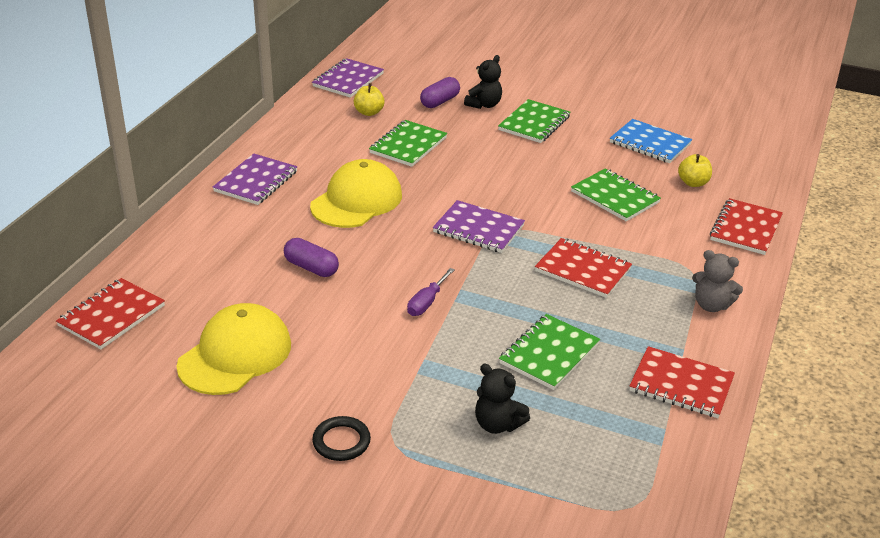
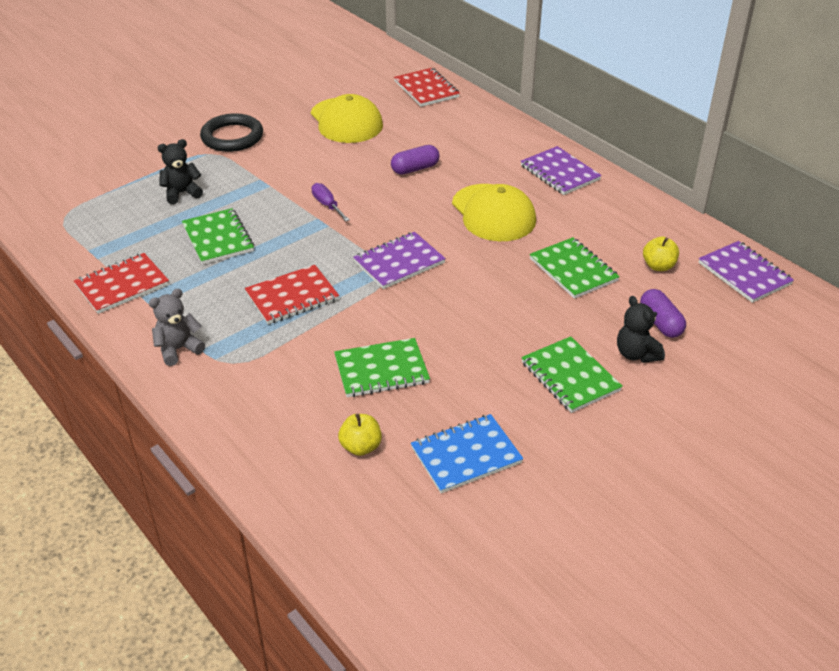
camera: 120 degrees right, 5 degrees up
black ring [312,416,371,461] -> black ring [200,113,263,152], size x1.64
red notebook [710,198,783,255] -> none

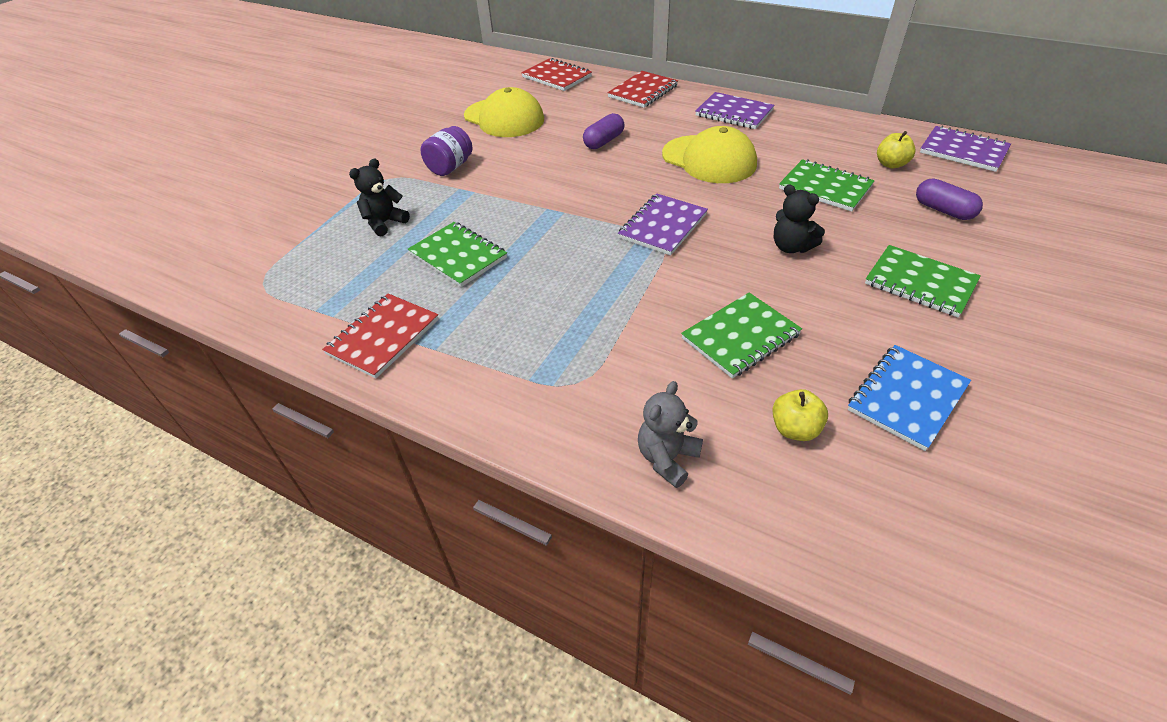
camera: 20 degrees left, 5 degrees up
grey teddy bear [149,289,205,366] -> grey teddy bear moved to [638,381,703,488]
black ring [200,113,263,152] -> none
red notebook [245,265,339,324] -> red notebook moved to [607,71,678,108]
purple screwdriver [311,183,350,221] -> none
black teddy bear [617,296,665,363] -> black teddy bear moved to [774,184,825,253]
none -> purple jar [420,126,473,176]

